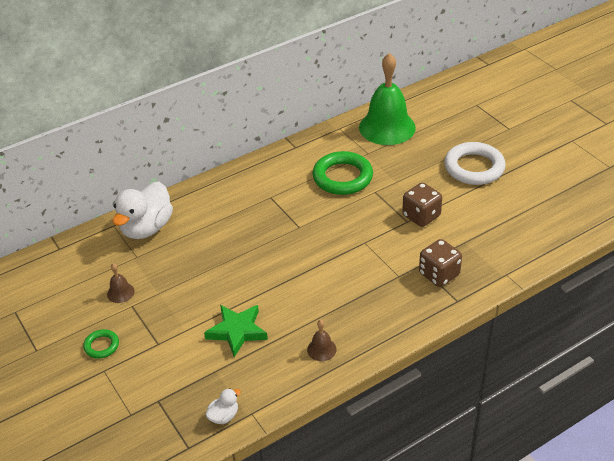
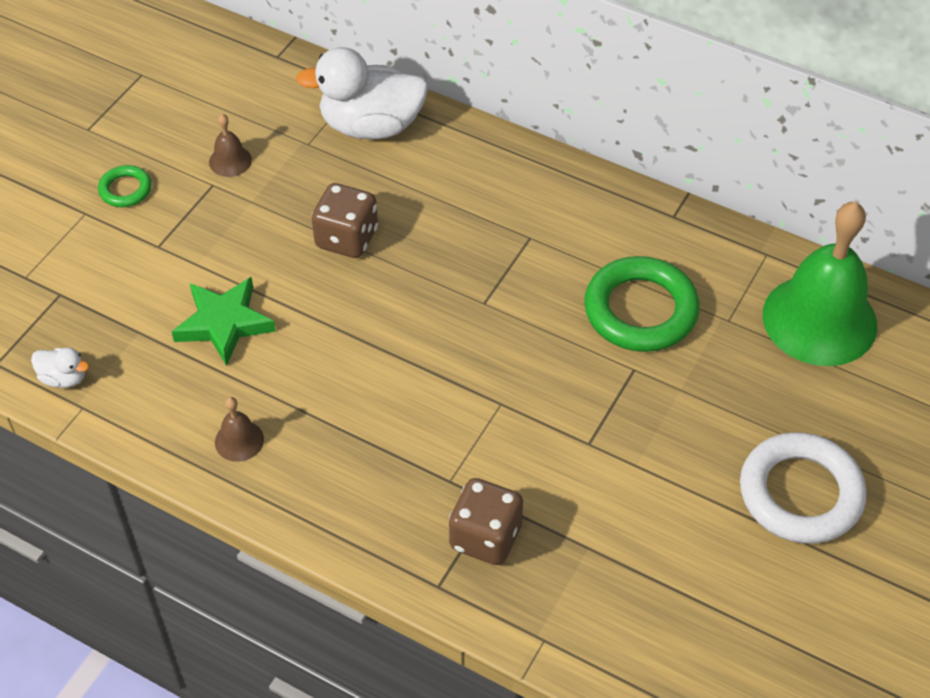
camera: 60 degrees right, 10 degrees up
brown dice [402,183,442,227] -> brown dice moved to [312,183,378,258]

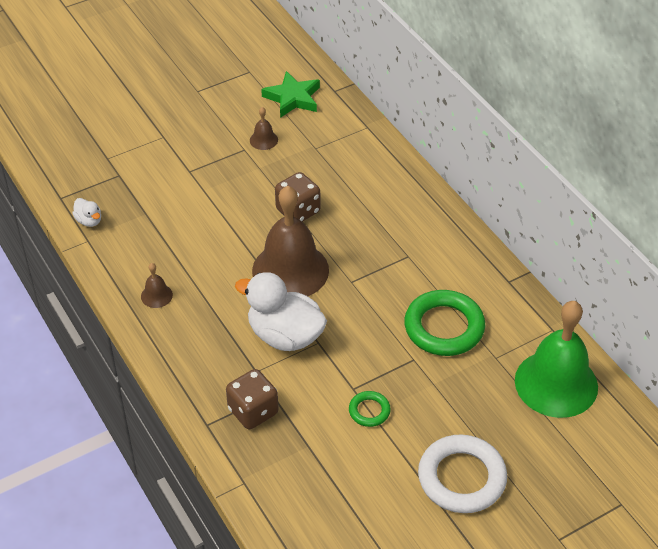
camera: 30 degrees right, 5 degrees down
green ring [98,165,152,207] -> green ring moved to [349,391,391,427]
green star [172,277,276,366] -> green star moved to [261,71,320,118]
white duck [296,47,428,140] -> white duck moved to [235,272,327,351]
none -> brown bell [252,186,329,296]

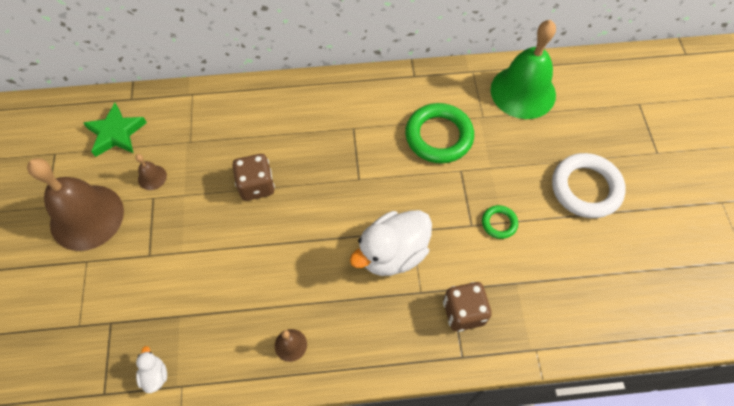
camera: 65 degrees left, 15 degrees up
white duck [72,198,101,227] -> white duck turned 90 degrees counterclockwise [136,346,167,393]
brown bell [252,186,329,296] -> brown bell moved to [27,158,124,251]

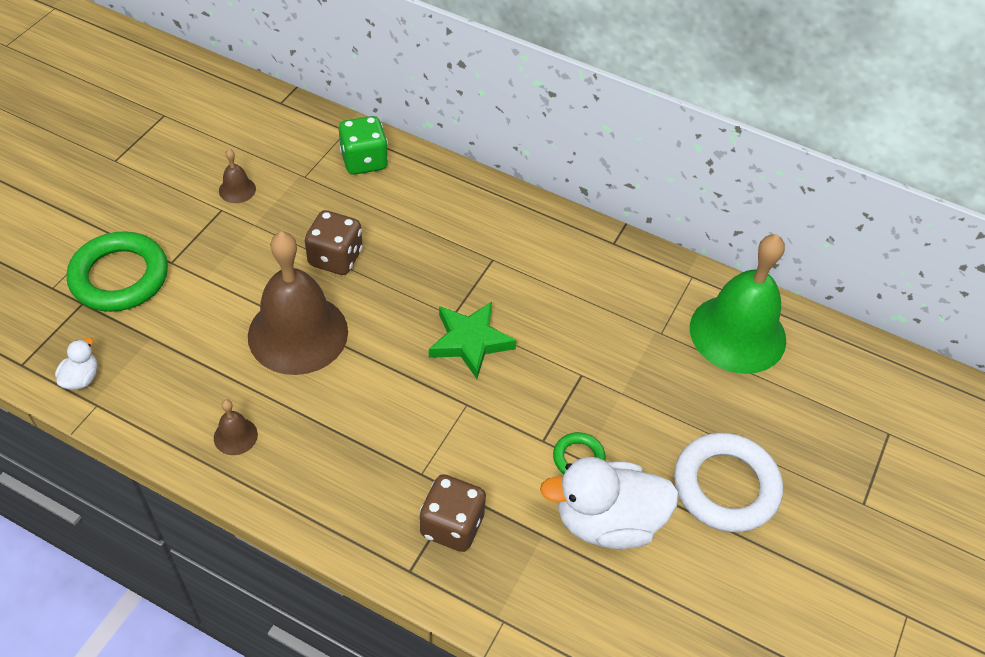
camera: 30 degrees right, 10 degrees down
brown bell [27,158,124,251] -> brown bell moved to [248,231,348,375]
green star [83,103,147,157] -> green star moved to [429,302,517,379]
white duck [350,210,432,276] -> white duck moved to [540,457,679,549]
green ring [405,103,474,164] -> green ring moved to [67,231,168,312]
none -> green dice [339,116,388,175]

